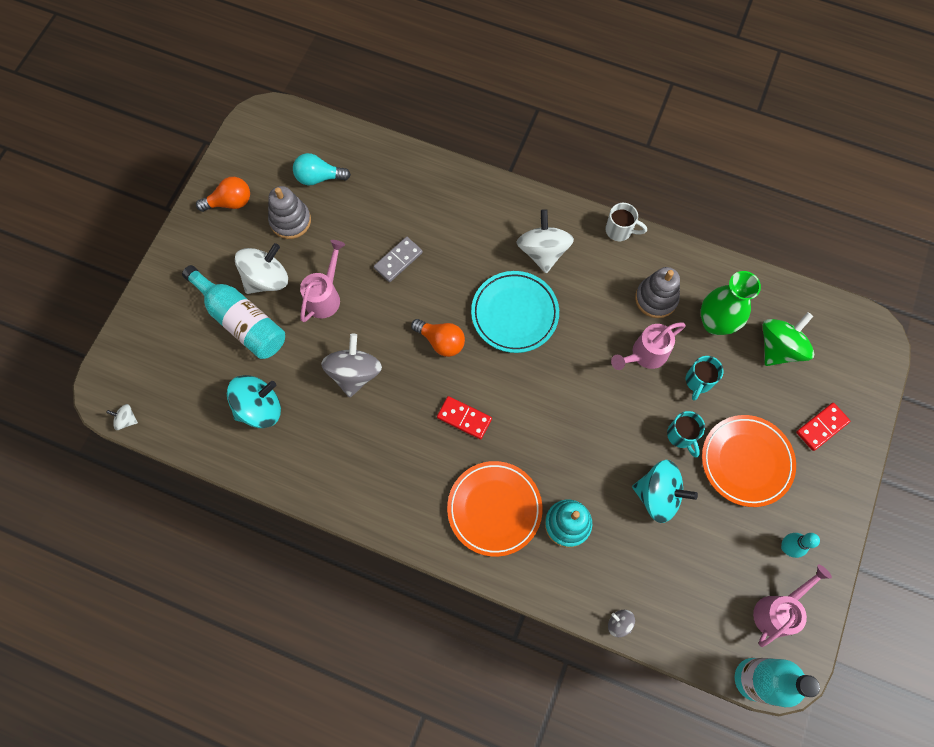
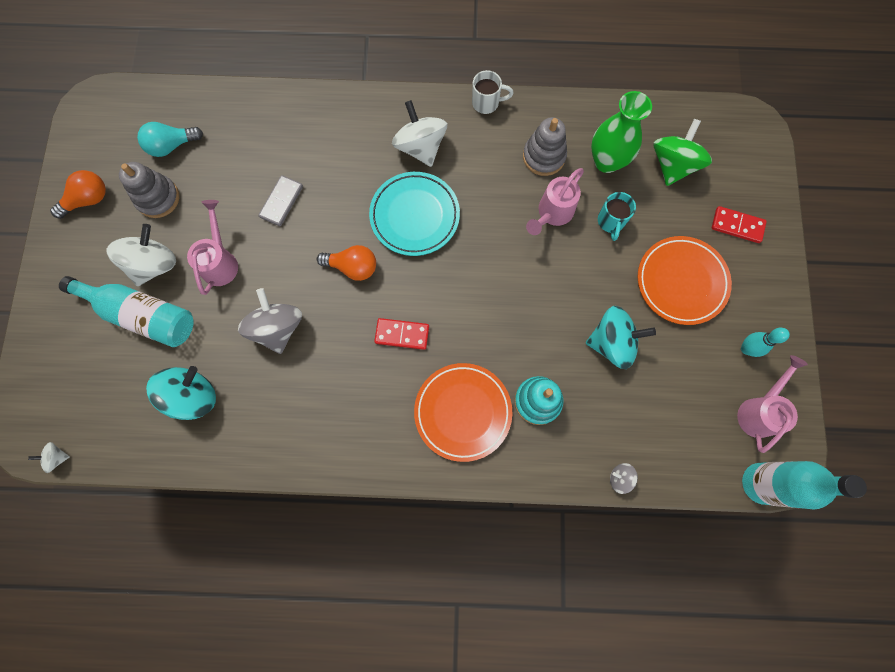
camera: 20 degrees left, 5 degrees up
turquoise mug [667,411,705,457] -> none
red domino [796,403,850,451] -> red domino turned 75 degrees clockwise [712,206,767,243]

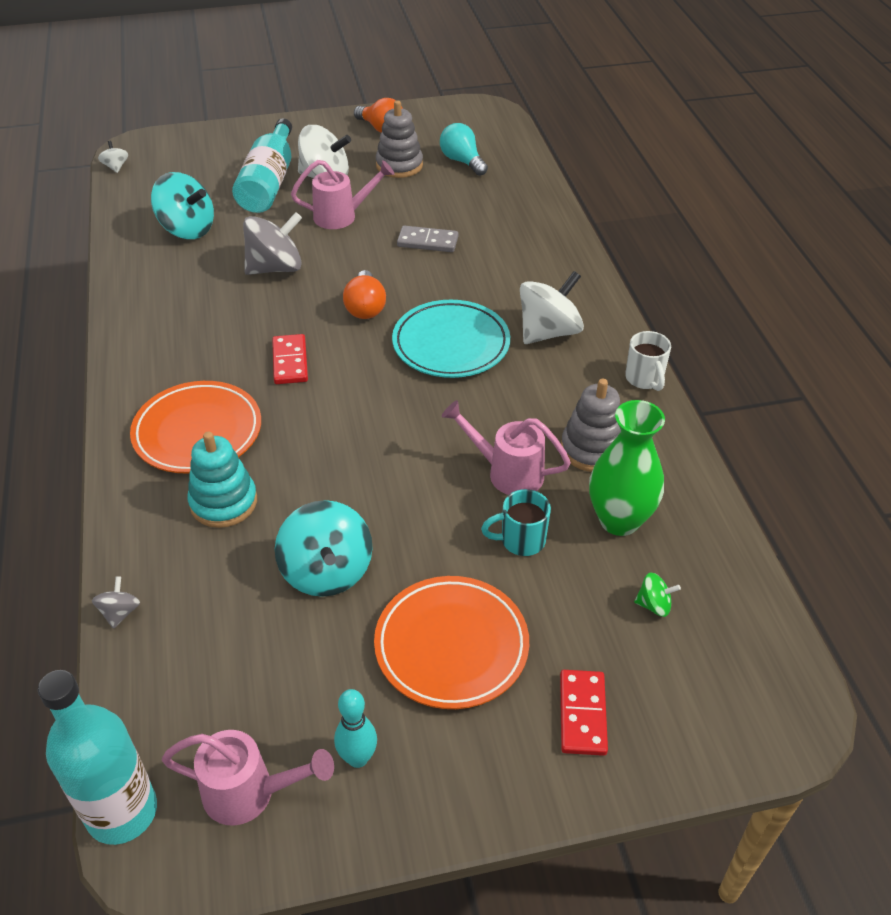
camera: 75 degrees right, 30 degrees down
green spinning top [654,119,712,186] -> green spinning top [634,573,681,617], size x0.47

